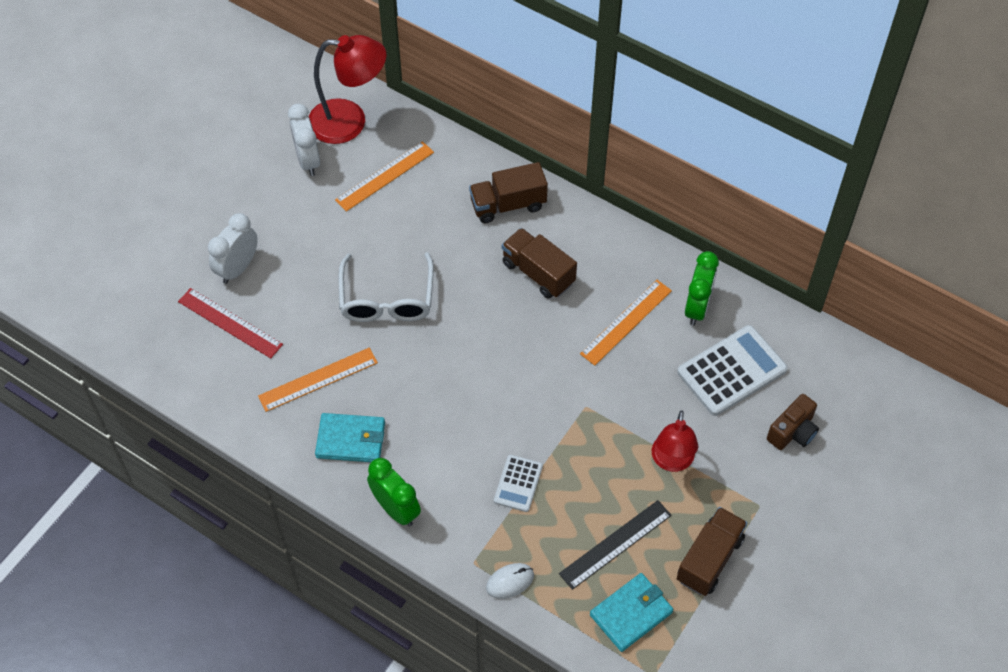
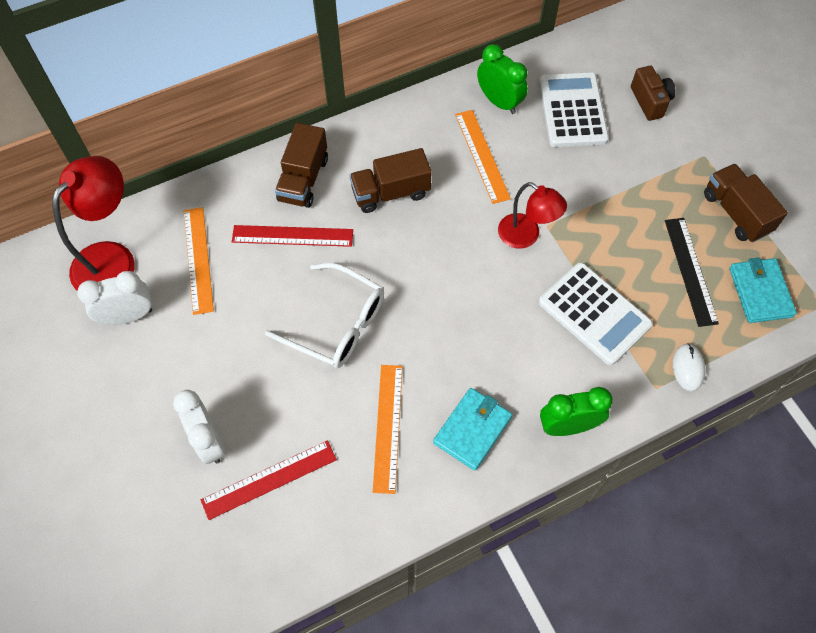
camera: 60 degrees left, 5 degrees up
white clock [288,104,320,176] -> white clock turned 150 degrees clockwise [77,271,152,325]
white calculator [494,455,543,512] -> white calculator [539,262,653,365], size x1.80
red lamp [652,411,698,472] -> red lamp moved to [498,182,567,249]
none -> red ruler [232,225,353,247]

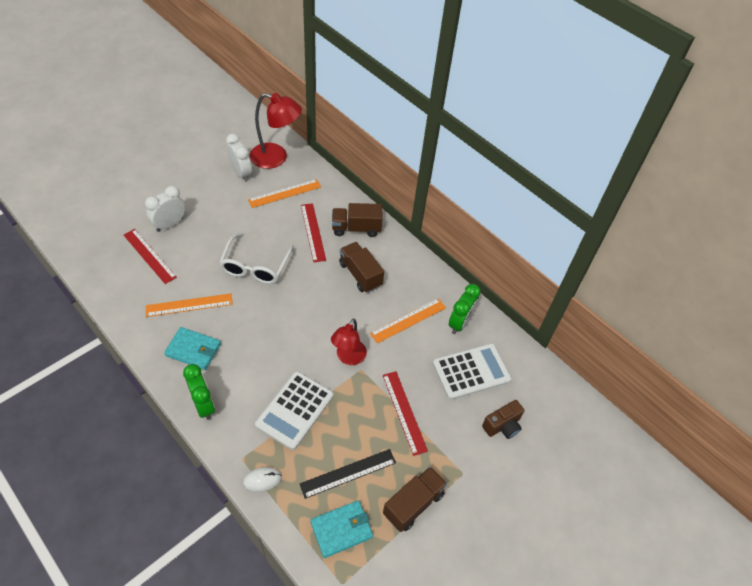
camera: 70 degrees right, 10 degrees down
none -> red ruler [382,371,428,456]

